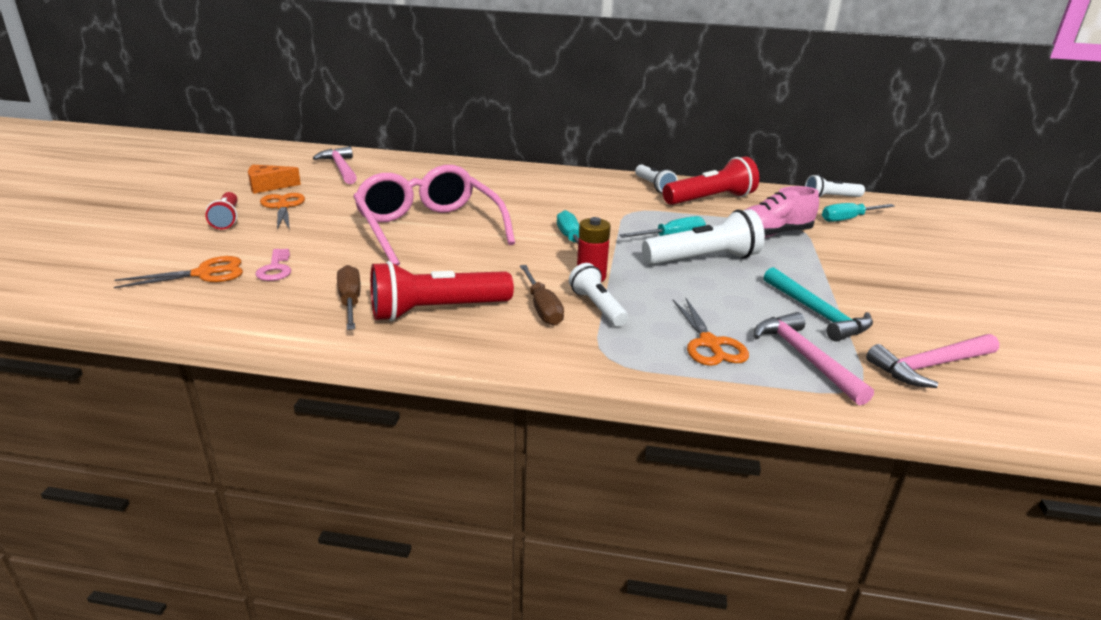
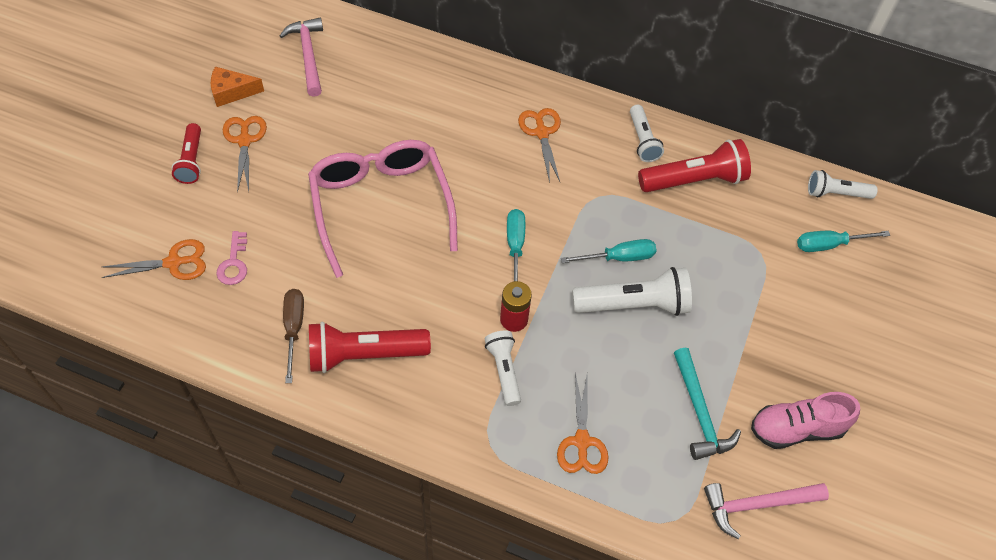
camera: 10 degrees right, 30 degrees up
brown screwdriver [520,265,564,326] -> none
pink shoe [745,186,819,238] -> pink shoe moved to [751,392,860,449]
pink hammer [754,312,874,406] -> none
none -> orange scissors [518,108,561,183]

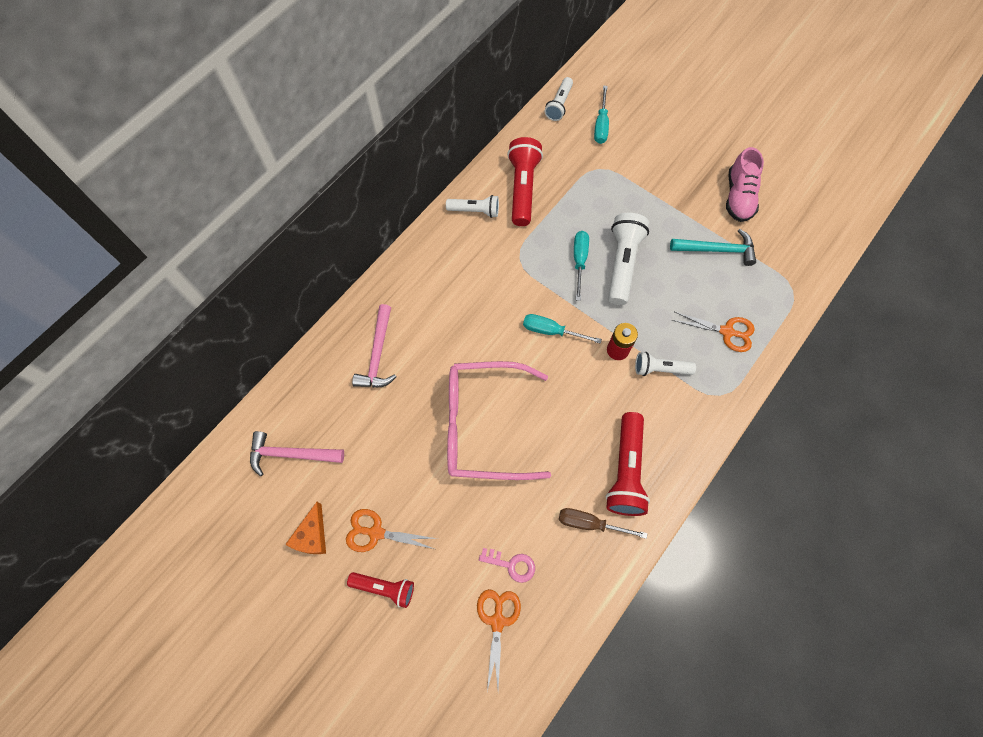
camera: 70 degrees left, 10 degrees up
orange scissors [518,108,561,183] -> none
pink hammer [704,483,829,539] -> pink hammer moved to [352,304,396,388]

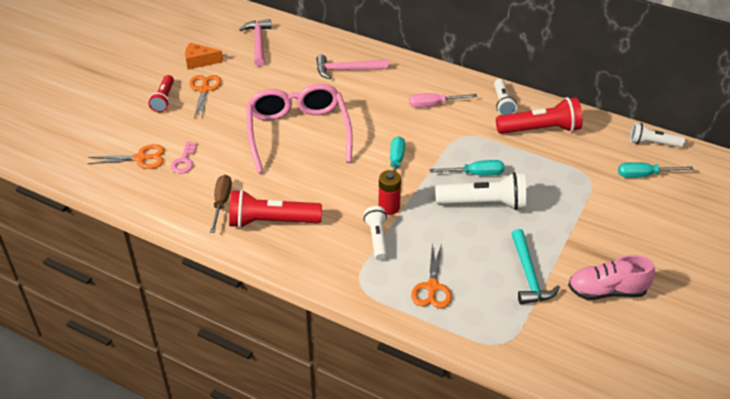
camera: 80 degrees right, 25 degrees down
none -> pink screwdriver [409,93,477,108]

